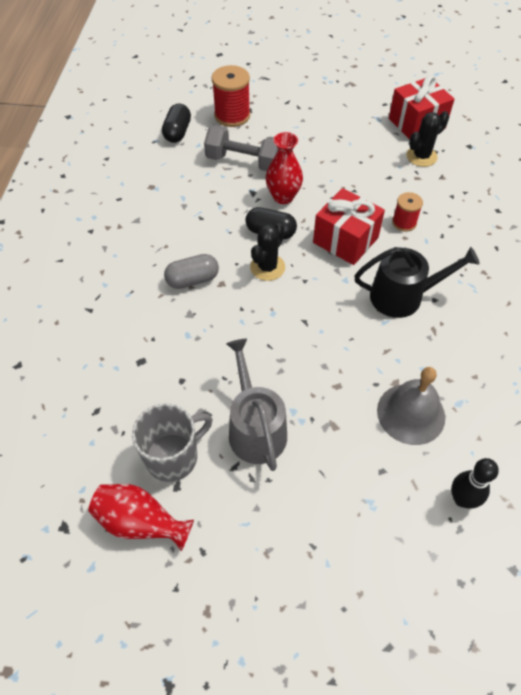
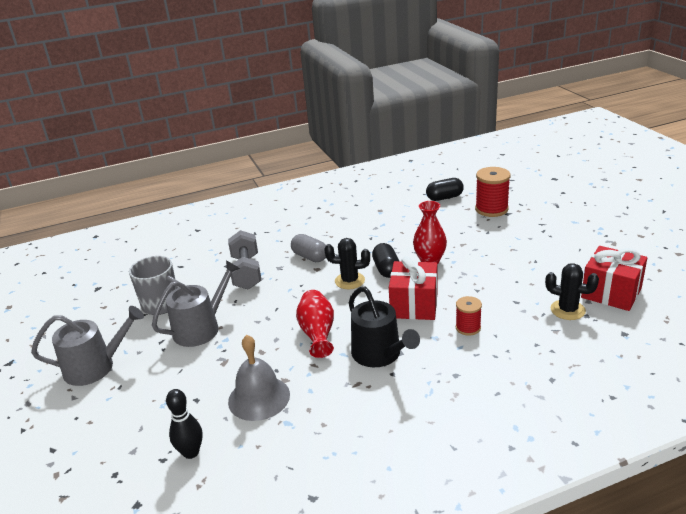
camera: 65 degrees right, 25 degrees down
red vase [88,484,194,551] -> red vase moved to [296,290,334,358]
grey dumbbell [204,125,278,171] -> grey dumbbell moved to [228,230,262,290]
none -> grey watering can [31,306,144,386]

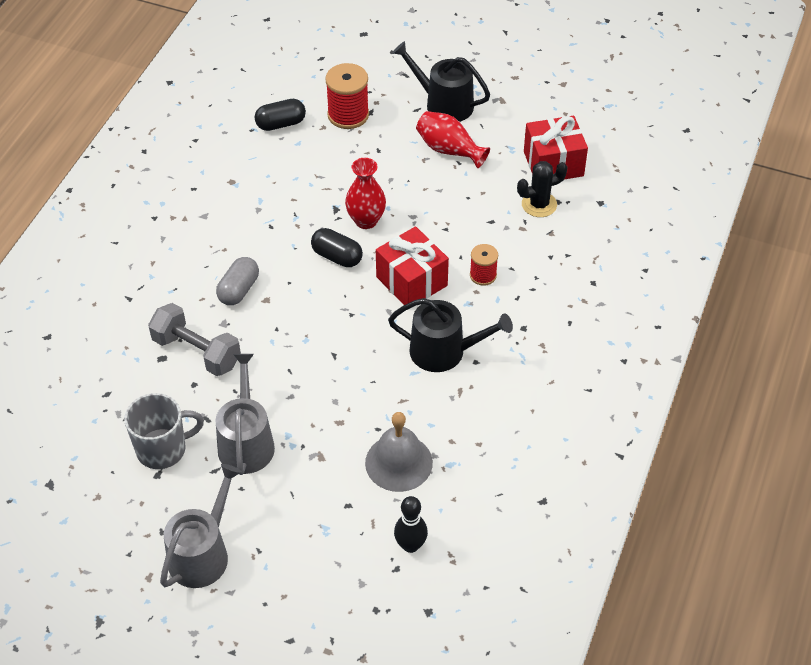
camera: 50 degrees left, 20 degrees up
grey capsule [291,234,326,262] -> grey capsule turned 60 degrees counterclockwise [216,257,259,305]
red vase [296,290,334,358] -> red vase moved to [416,111,490,168]
black cactus [324,238,370,289] -> none
black capsule [426,178,464,201] -> black capsule turned 45 degrees clockwise [255,99,306,131]
none -> black watering can [392,41,490,122]

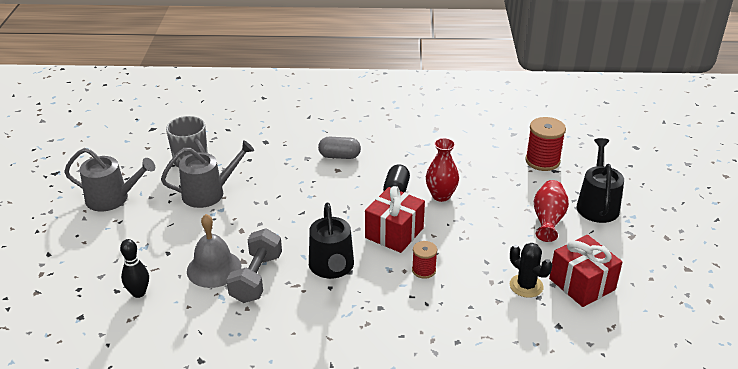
camera: 70 degrees right, 15 degrees down
grey dumbbell [148,303,241,376] -> grey dumbbell moved to [227,228,282,303]
black capsule [255,99,306,131] -> none

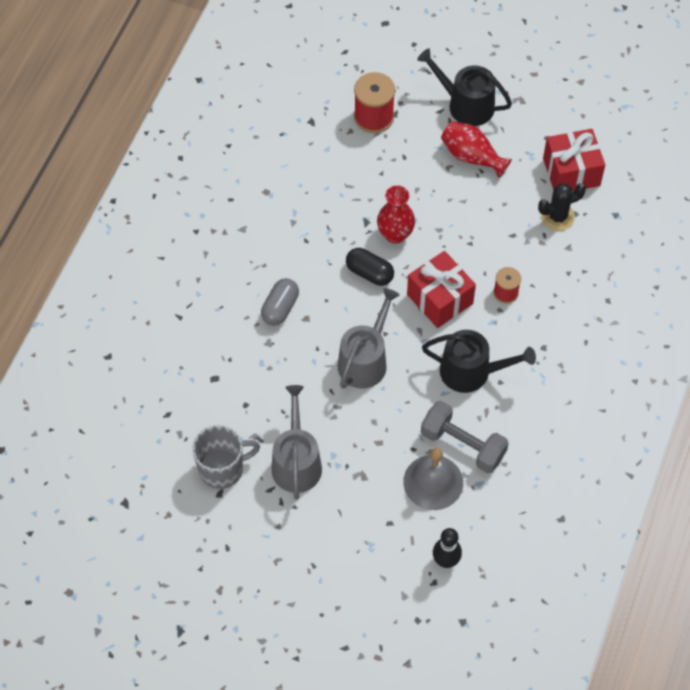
camera: 70 degrees left, 25 degrees up
grey watering can [64,148,155,211] -> grey watering can moved to [338,288,400,389]

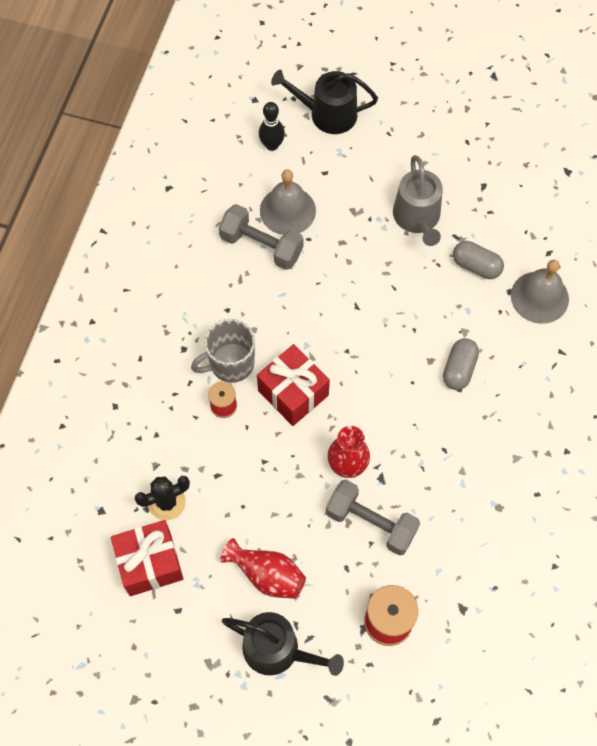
camera: 175 degrees right, 5 degrees up
grey mug [192,425,260,489] -> grey mug moved to [191,319,255,383]
grey watering can [338,288,400,389] -> none
black capsule [346,248,394,286] -> none
black watering can [422,330,536,393] -> black watering can moved to [271,70,378,134]
none -> grey dumbbell [326,479,420,556]
none -> grey capsule [453,241,504,279]
none -> grey bell [511,260,569,324]

